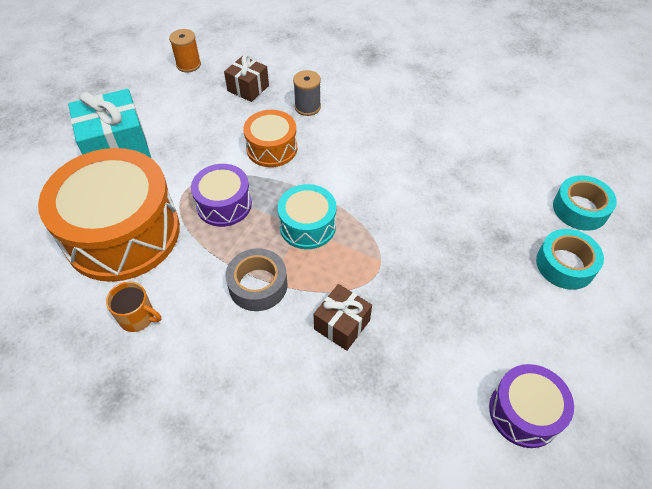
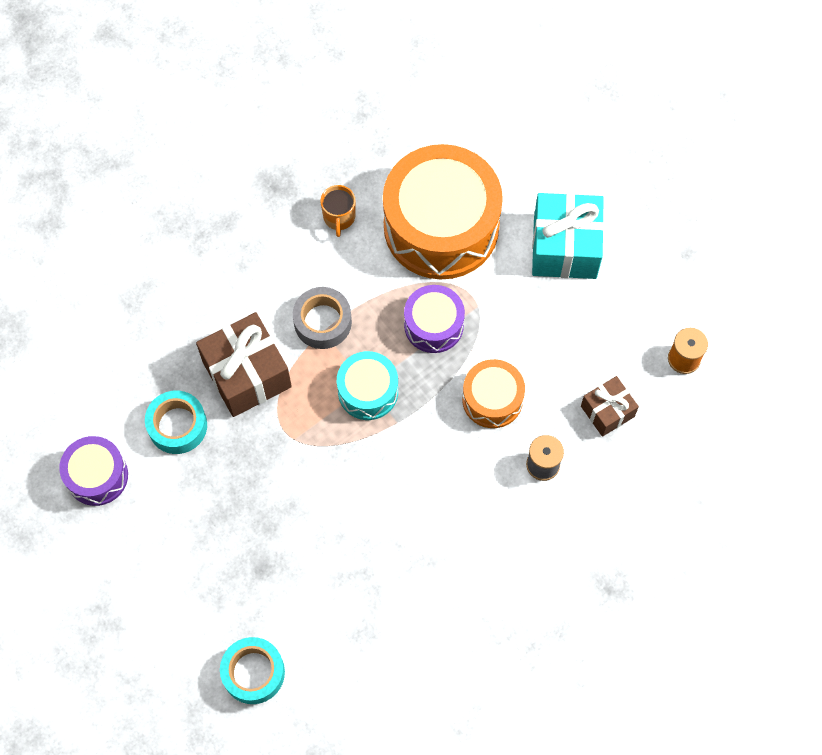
camera: 115 degrees right, 15 degrees up
orange mug [106,281,161,332] -> orange mug turned 45 degrees counterclockwise [320,185,356,237]
brown gift [314,284,372,351] -> brown gift [196,312,292,417], size x1.73
turquoise tape [536,229,604,290] -> turquoise tape moved to [145,391,207,454]

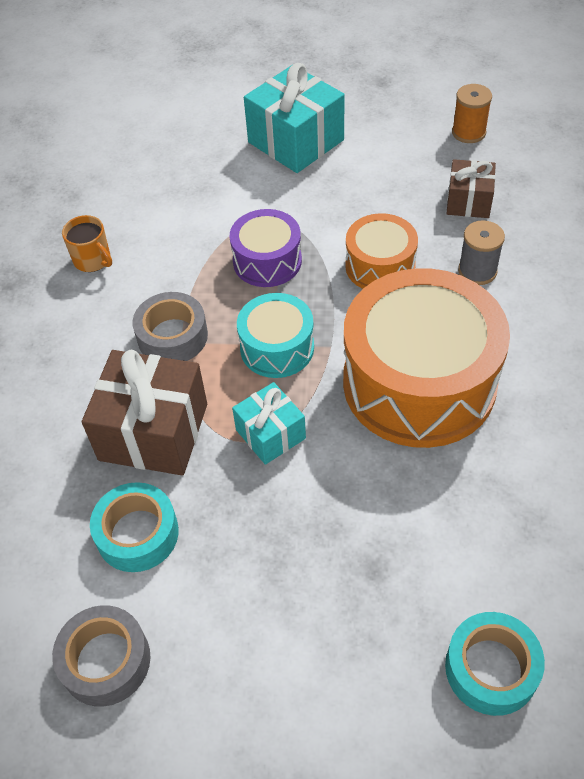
camera: 45 degrees left, 15 degrees down
purple drum [59,436,128,506] -> grey tape [52,605,151,707]
orange drum [383,144,503,279] -> orange drum moved to [343,268,510,448]
none -> turquoise gift [232,382,306,465]

